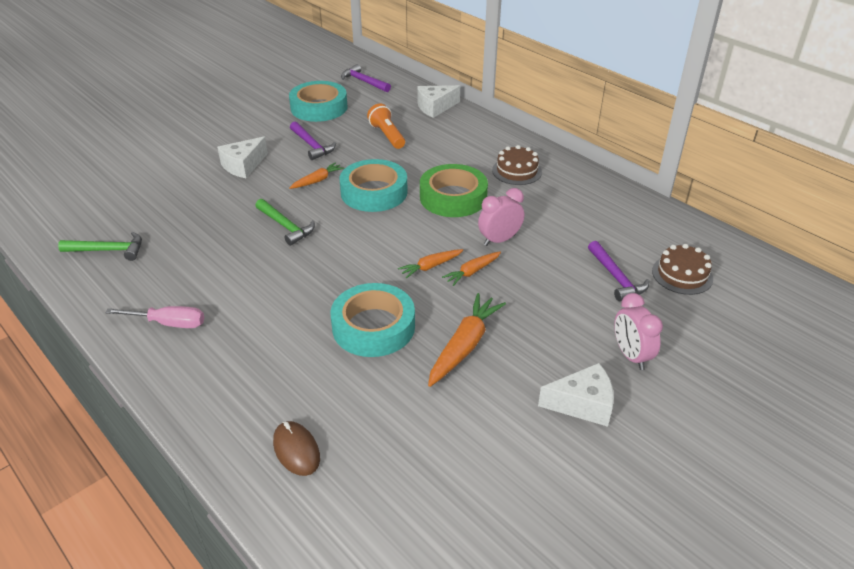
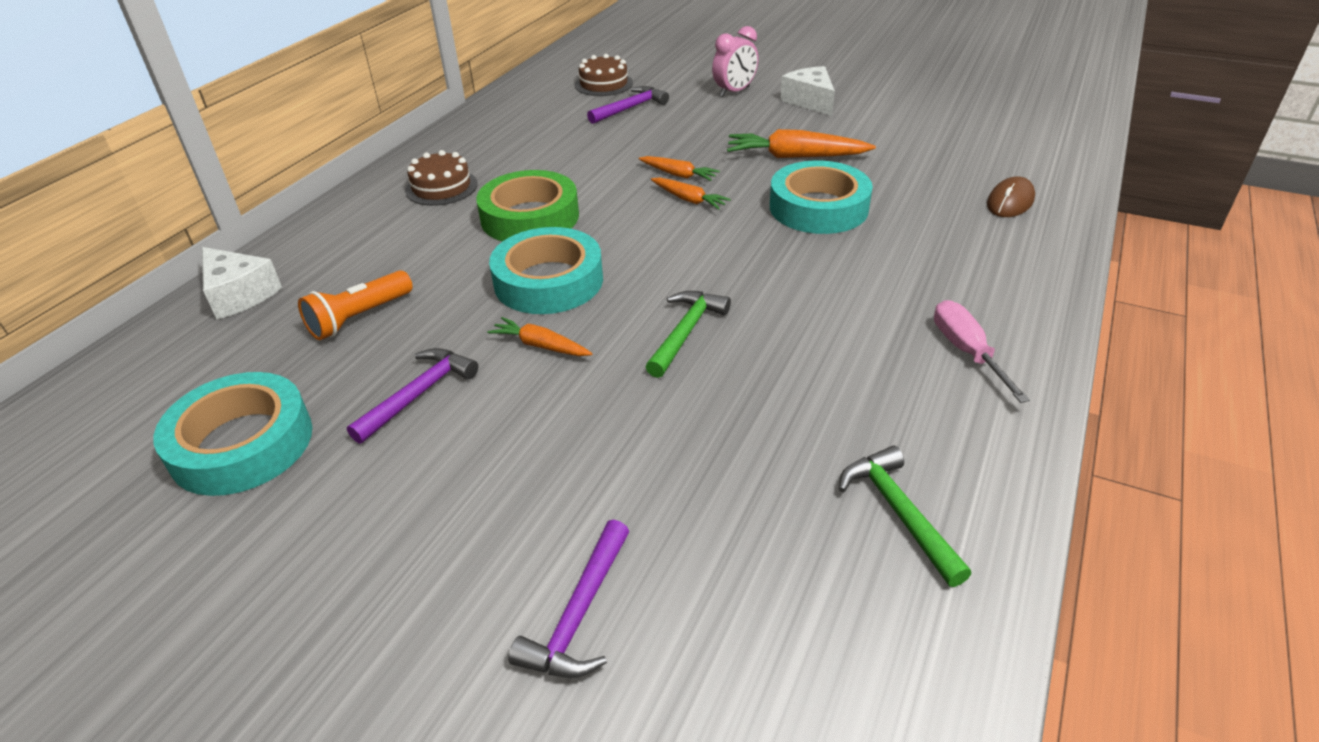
camera: 110 degrees left, 0 degrees up
white cheese [217,136,268,178] -> none
purple hammer [341,64,391,92] -> purple hammer moved to [508,520,629,678]
pink clock [478,188,524,246] -> none

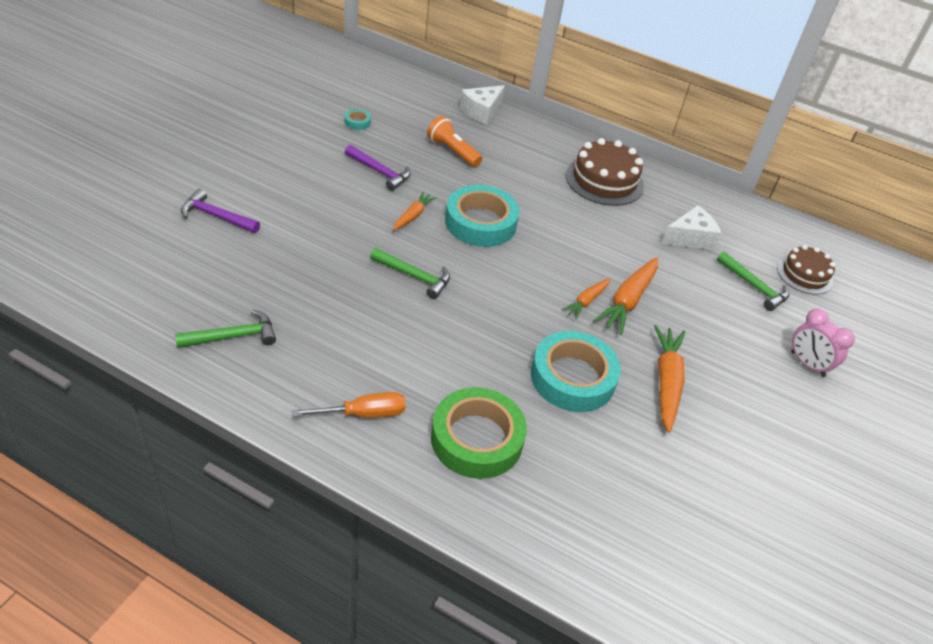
camera: 85 degrees right, 5 degrees up
turquoise tape [153,372,312,496] -> turquoise tape [345,109,371,130], size x0.40
brown cake [405,150,478,206] -> brown cake [566,138,644,206], size x1.54
green tape [476,170,579,242] -> green tape moved to [431,387,527,479]
purple hammer [587,86,669,124] -> green hammer [717,251,789,311]
orange carrot [639,156,720,181] -> orange carrot [593,257,658,335], size x1.71
white cheese [780,66,835,116] -> white cheese moved to [661,205,722,250]
pink screwdriver [934,300,1030,403] -> orange screwdriver [292,392,406,418]
brown mouse [987,177,1035,217] -> none

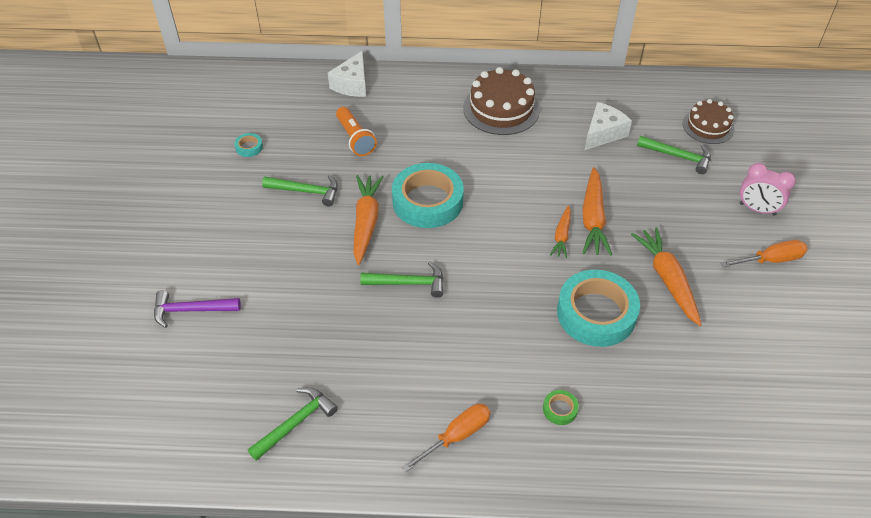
camera: 20 degrees left, 5 degrees up
purple hammer [345,145,411,191] -> green hammer [262,175,338,206]
orange carrot [393,192,437,230] -> orange carrot [353,175,383,265], size x1.71
orange flashlight [427,116,482,167] -> orange flashlight turned 135 degrees counterclockwise [336,107,377,156]
green tape [431,387,527,479] -> green tape [543,390,579,425], size x0.40
none -> orange screwdriver [721,240,808,268]

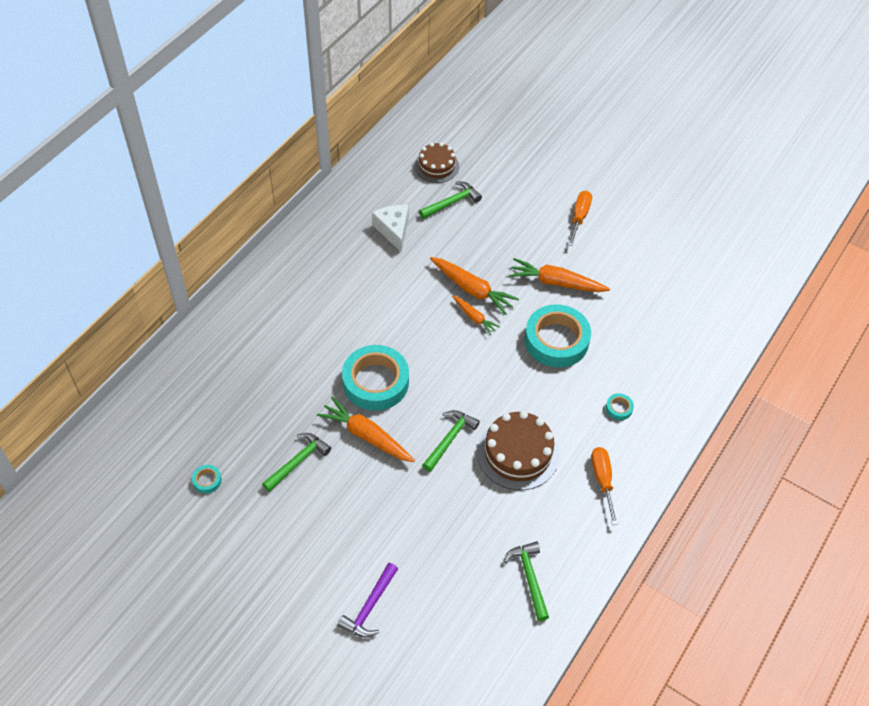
camera: 60 degrees left, 5 degrees up
white cheese [328,51,366,97] -> none
orange flashlight [336,107,377,156] -> none
brown cake [463,67,540,135] -> brown cake moved to [477,411,559,490]
green tape [543,390,579,425] -> turquoise tape [606,393,634,420]
pink clock [739,163,796,216] -> none

